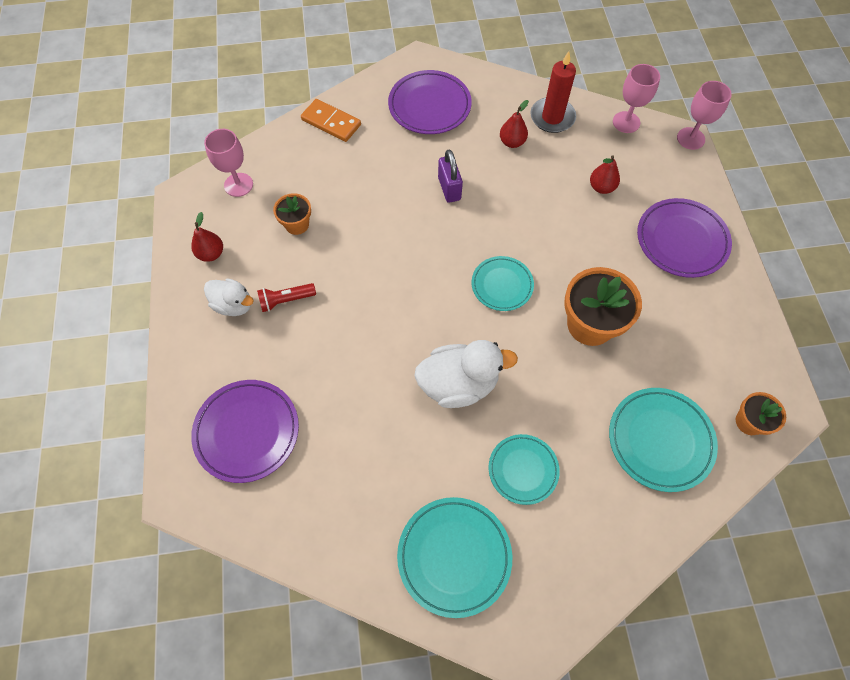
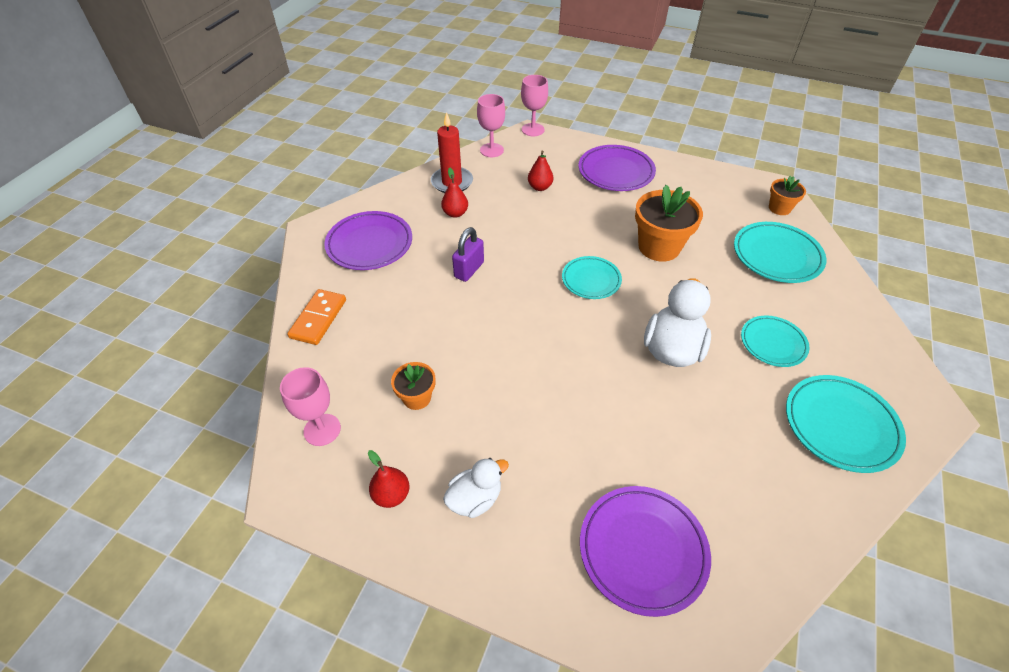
camera: 60 degrees left, 15 degrees down
red flashlight [257,283,316,312] -> none
orange domino [301,99,361,142] -> orange domino turned 45 degrees counterclockwise [287,289,346,345]
purple padlock [438,150,463,203] -> purple padlock turned 75 degrees counterclockwise [452,227,484,282]

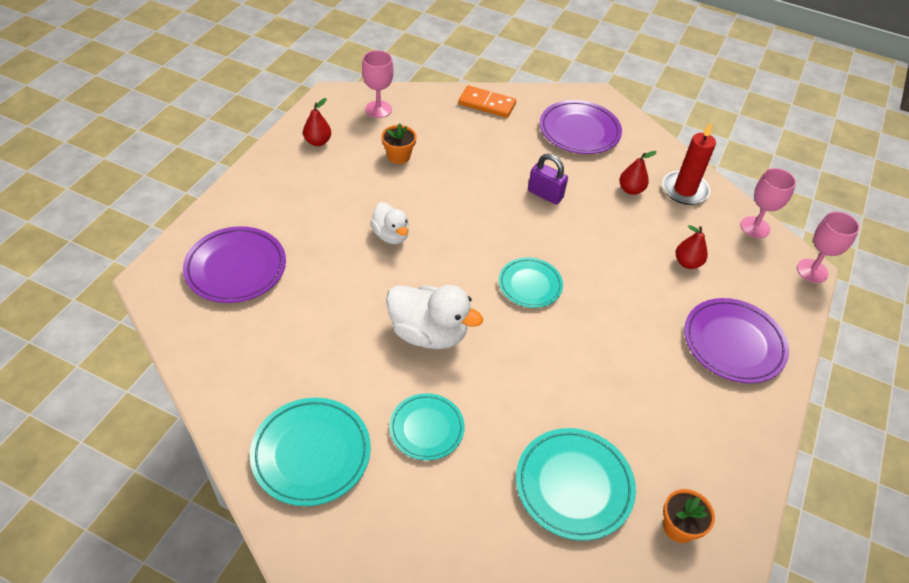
camera: 90 degrees right, 0 degrees up
white duck [443,458,509,518] -> white duck moved to [370,202,409,244]
orange flower pot [635,185,703,262] -> none

